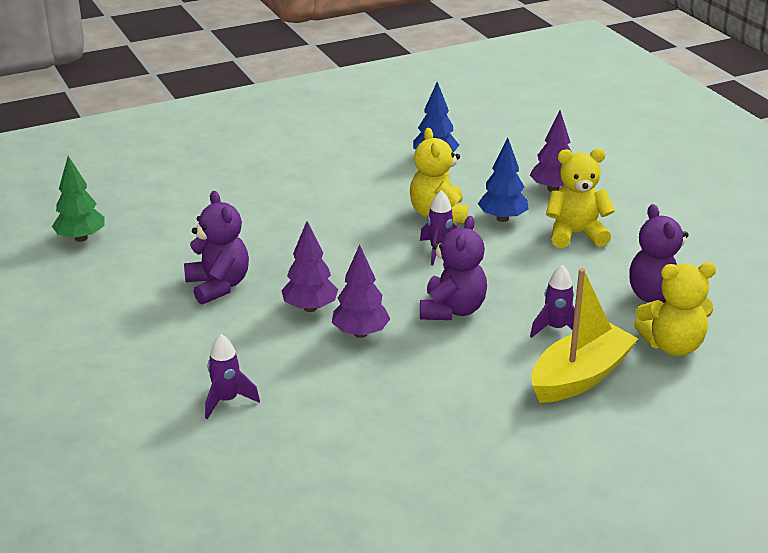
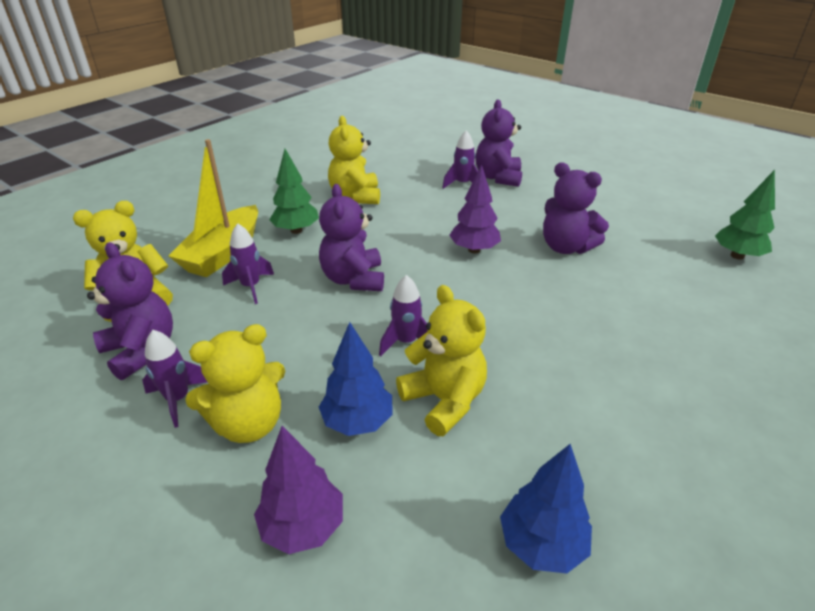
camera: 155 degrees right, 5 degrees up
purple tree [332,245,390,338] -> none
none -> purple rocket [142,330,207,428]
none -> green tree [269,149,319,234]
none -> yellow teddy bear [328,116,380,204]
none -> purple teddy bear [476,100,522,187]

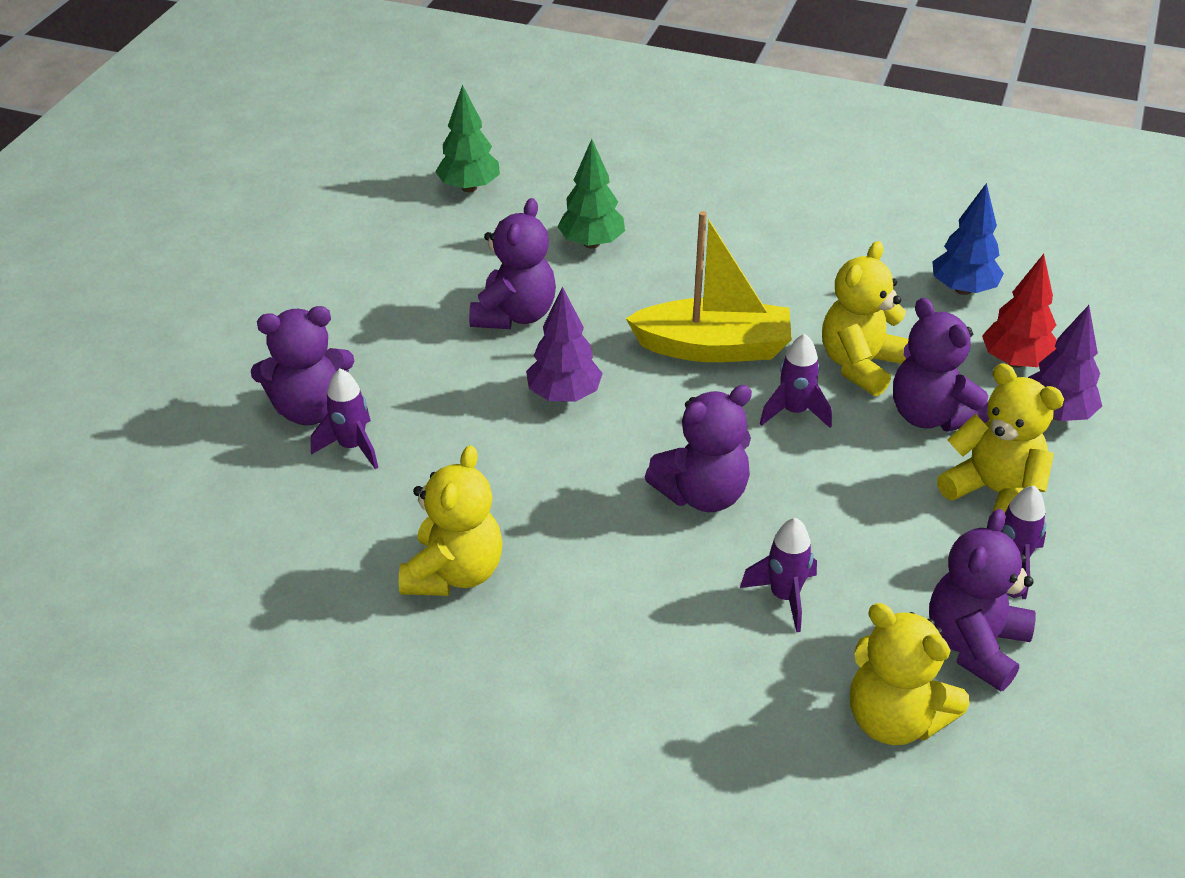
camera: 110 degrees left, 5 degrees up
yellow boat [169,139,258,277] -> yellow boat moved to [626,211,792,362]
green tree [269,149,319,234] -> green tree moved to [557,139,625,249]
blue tree [319,322,393,436] -> purple teddy bear [893,298,989,432]
yellow teddy bear [328,116,380,204] -> yellow teddy bear turned 45 degrees counterclockwise [399,445,502,596]
none -> red tree [982,254,1057,368]

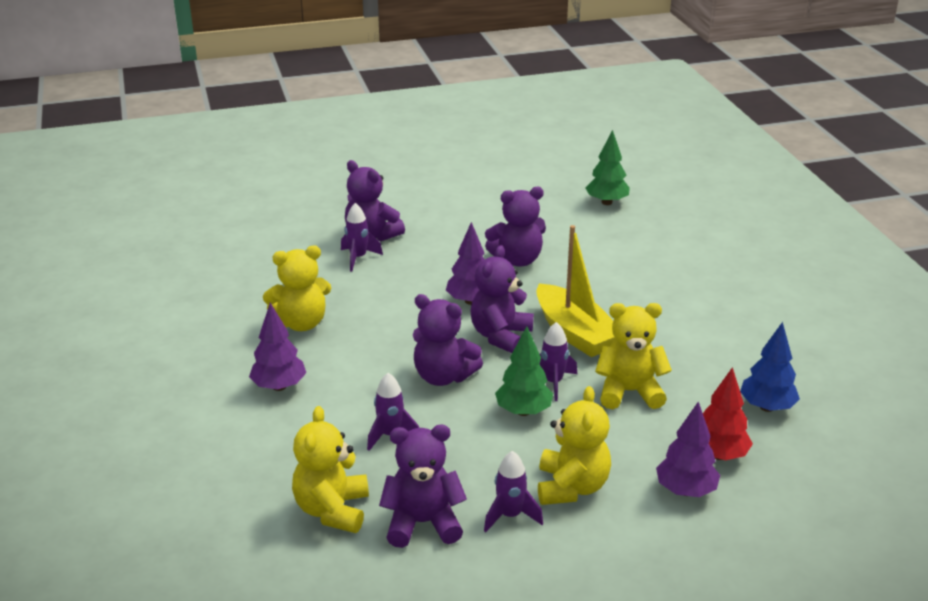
camera: 55 degrees right, 10 degrees down
green tree [557,139,625,249] -> green tree moved to [495,326,553,416]
purple teddy bear [893,298,989,432] -> purple teddy bear moved to [470,245,534,353]
none -> purple tree [249,303,306,391]

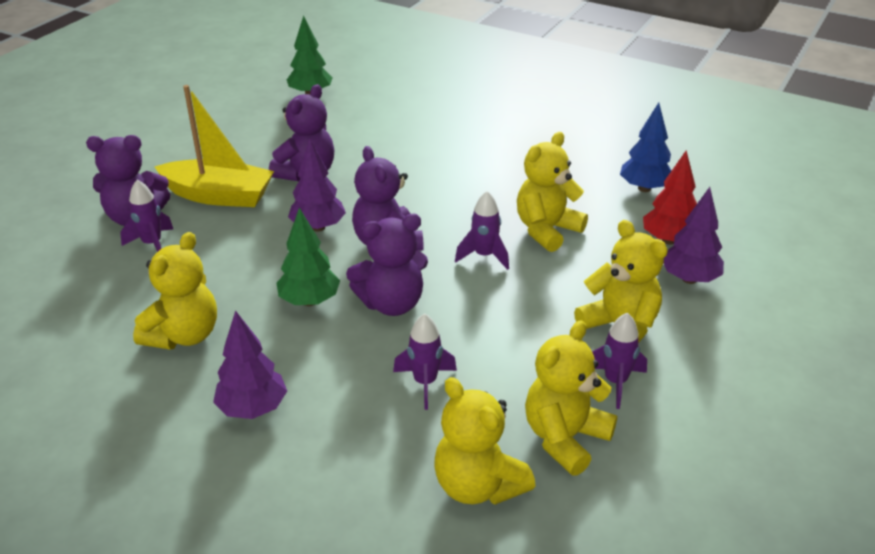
camera: 45 degrees left, 5 degrees up
purple teddy bear [379,425,467,548] -> yellow teddy bear [525,320,617,476]
green tree [495,326,553,416] -> green tree moved to [276,208,340,306]
yellow boat [536,225,616,357] -> yellow boat moved to [155,85,274,207]

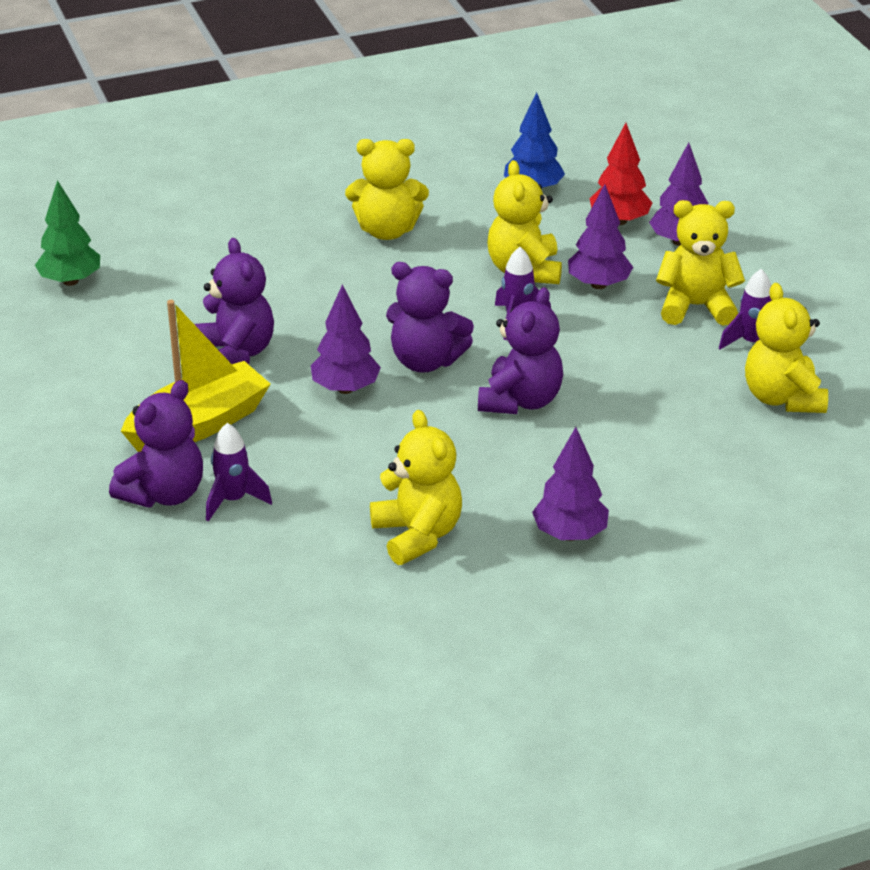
camera: 50 degrees left, 0 degrees up
green tree [276,208,340,306] -> none
purple rocket [393,313,457,410] -> none
yellow teddy bear [434,377,535,505] -> yellow teddy bear moved to [345,139,429,240]
none -> purple tree [568,184,633,289]

